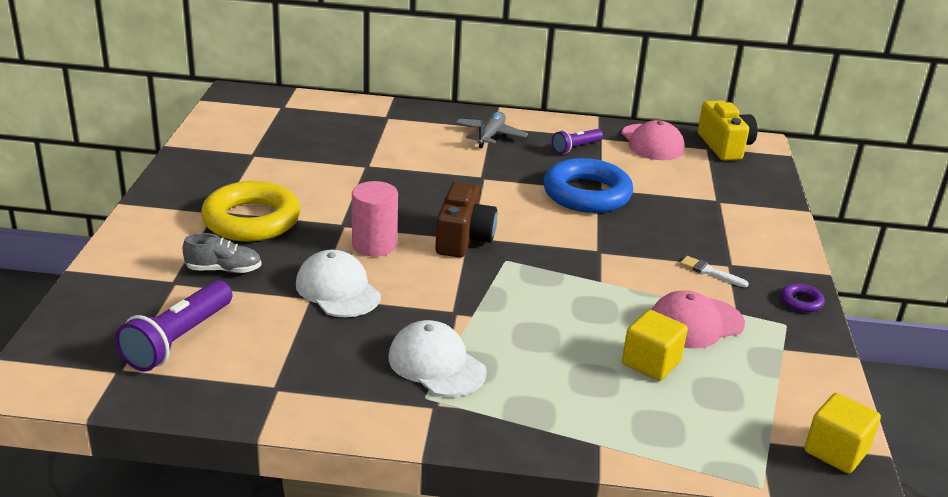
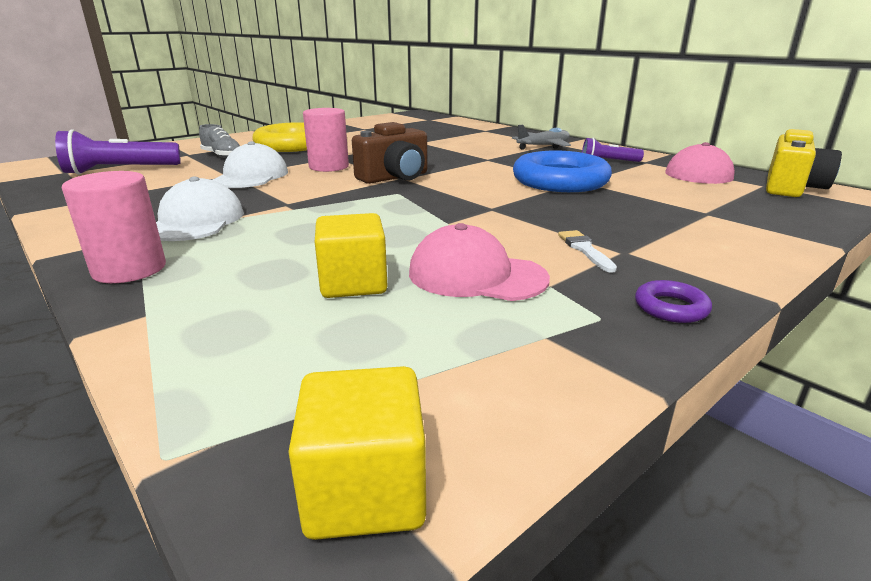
camera: 45 degrees right, 5 degrees down
none -> pink cylinder [62,171,166,283]

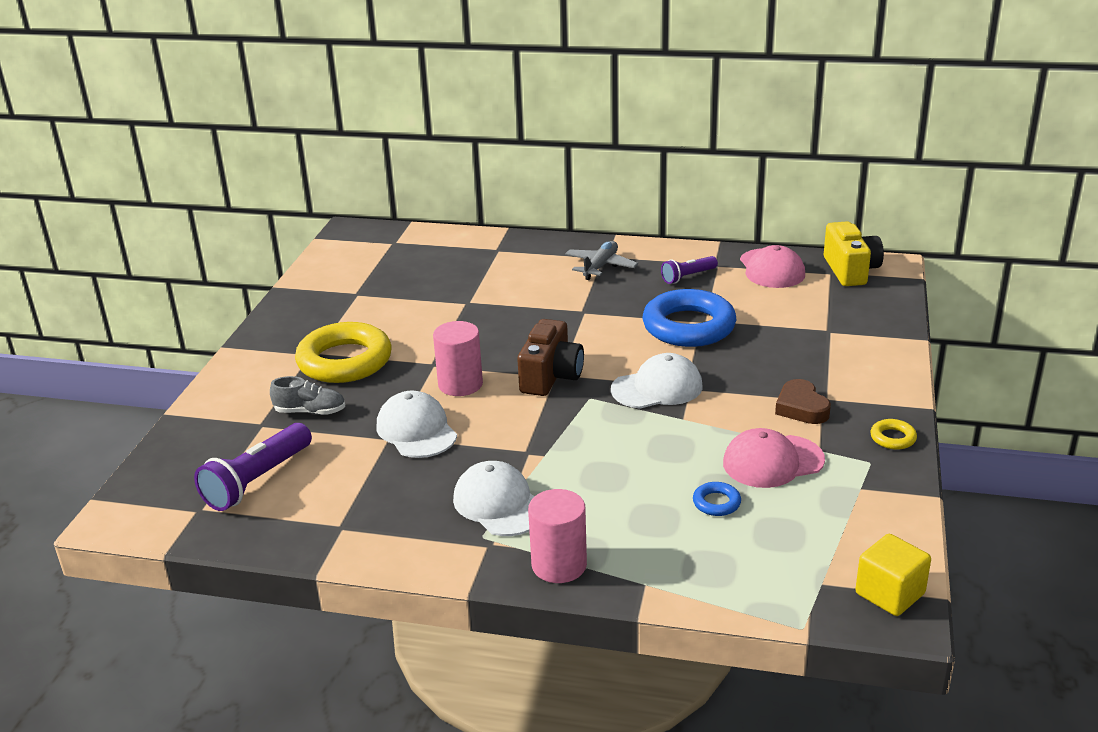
camera: 35 degrees left, 5 degrees up
yellow cube [315,213,388,298] -> blue ring [693,482,741,516]
white brush [558,230,617,273] -> brown heart [775,379,831,424]
purple ring [635,280,712,323] -> yellow ring [870,419,917,450]
none -> white cap [611,353,703,409]

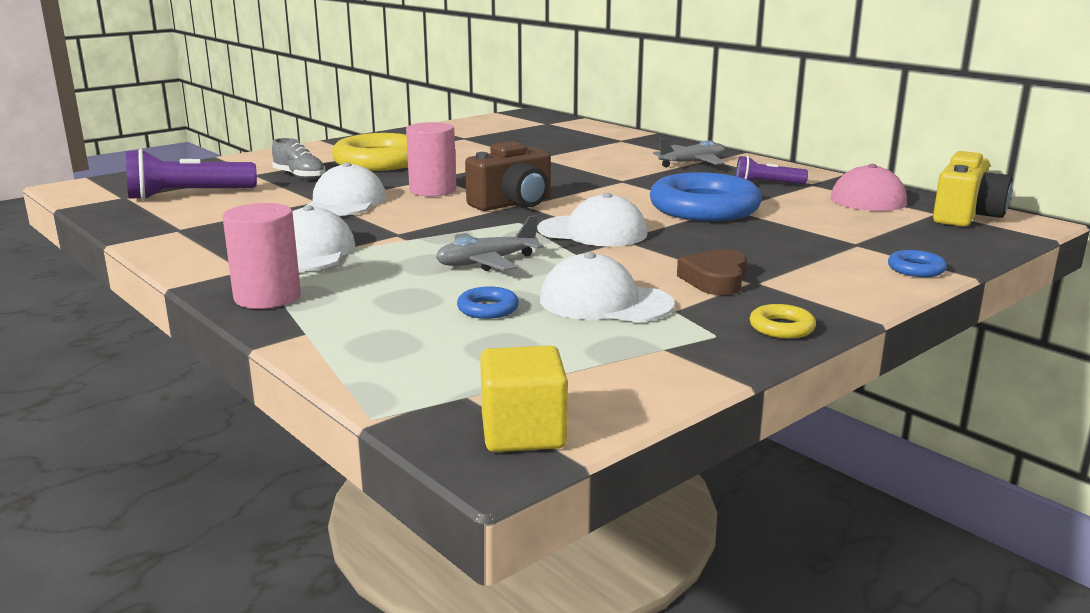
camera: 35 degrees right, 10 degrees down
pink cap [723,428,825,488] -> white cap [540,252,675,322]
none -> grey plane [436,215,544,271]
none -> blue ring [888,250,947,277]

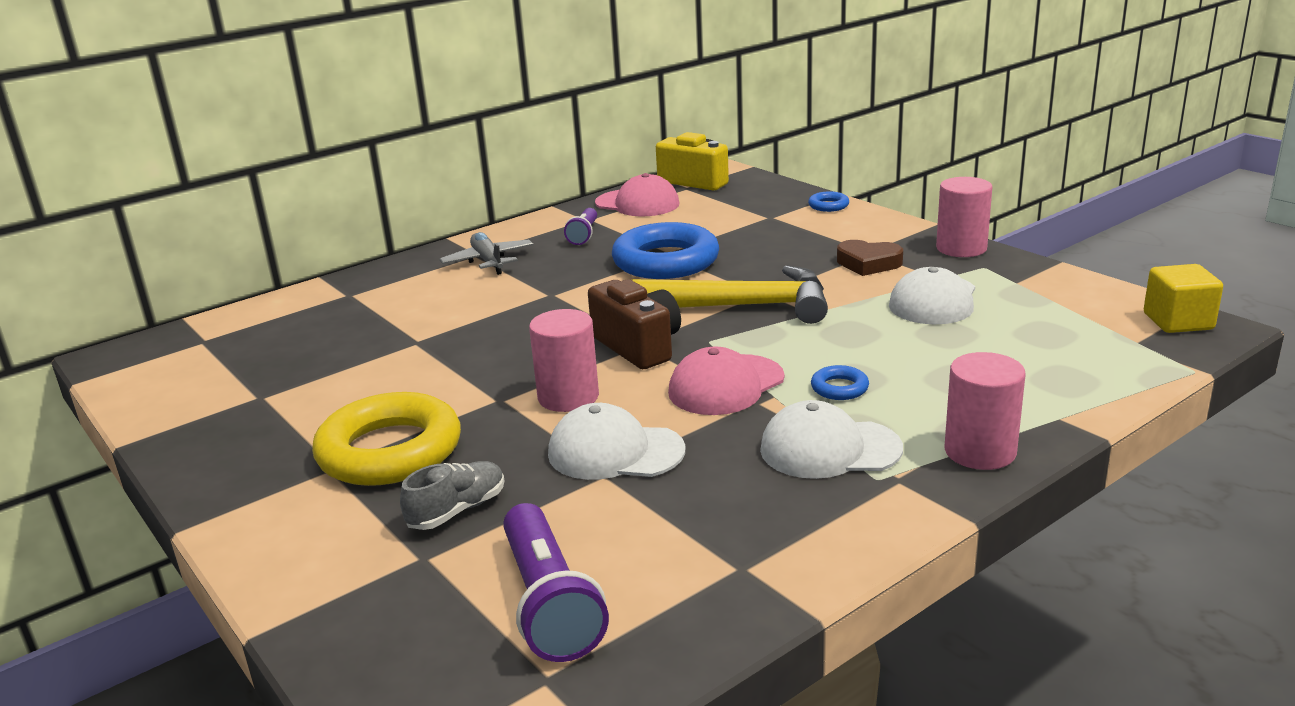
camera: 85 degrees left, 5 degrees up
grey plane [436,215,544,271] -> none
blue ring [457,286,519,319] -> blue ring moved to [811,365,869,400]
white cap [537,193,647,246] -> yellow hammer [631,265,828,324]
yellow ring [750,304,816,339] -> pink cylinder [936,177,993,257]
none -> pink cap [668,347,785,415]

